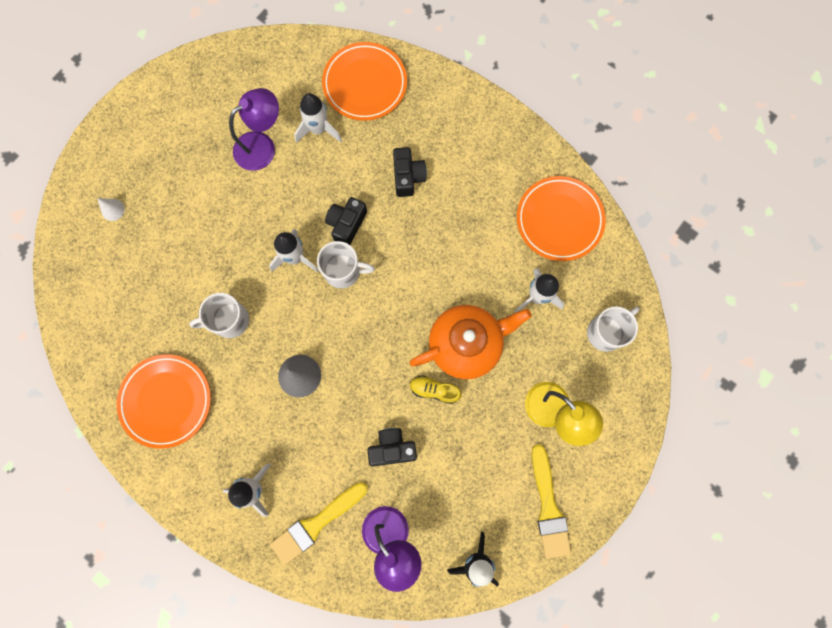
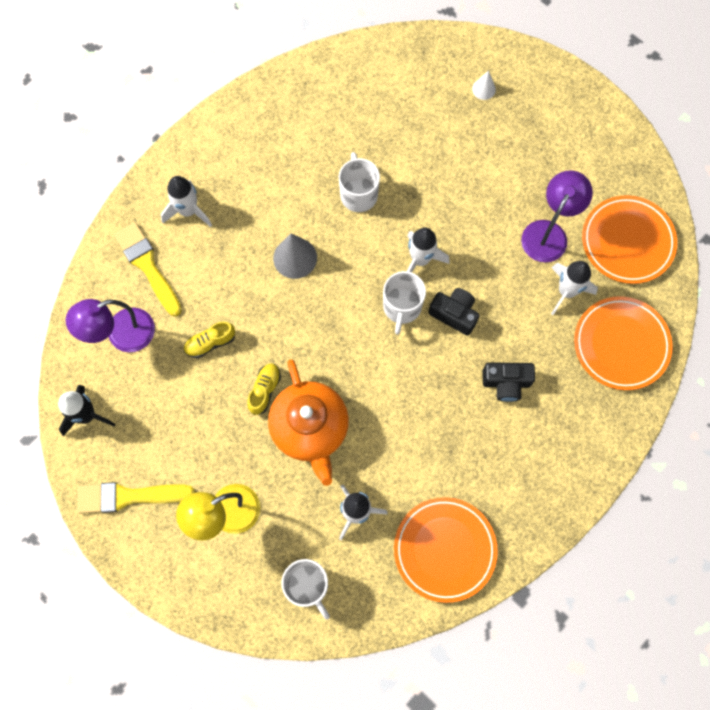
camera: 95 degrees right, 5 degrees down
orange plate [117,354,211,449] -> orange plate moved to [582,195,677,284]
purple lamp [229,88,279,171] -> purple lamp turned 120 degrees counterclockwise [521,170,593,263]
black camera [367,428,417,466] -> yellow shoe [184,322,235,358]

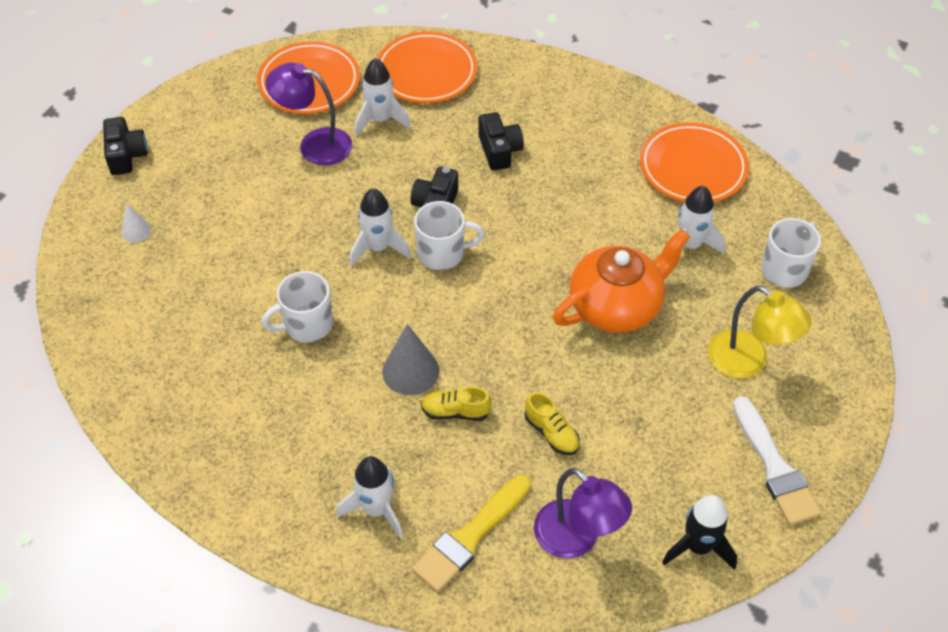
camera: 105 degrees left, 20 degrees down
yellow brush [77,482,195,513] -> white brush [733,396,821,525]
yellow shoe [247,364,281,415] -> yellow shoe moved to [421,387,492,421]
none -> black camera [103,117,148,175]

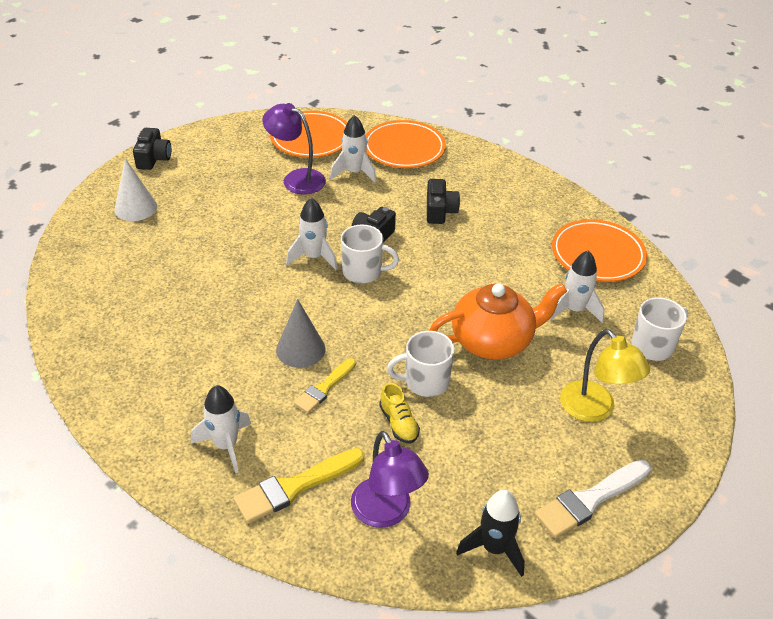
camera: 15 degrees right, 10 degrees down
white cone [121,204,151,243] -> white cone [114,159,157,221], size x1.77
white mug [262,271,333,343] -> white mug moved to [387,331,455,397]
yellow shoe [421,387,492,421] -> yellow brush [294,358,356,413]
white brush [733,396,821,525] -> white brush turned 60 degrees clockwise [534,460,651,538]

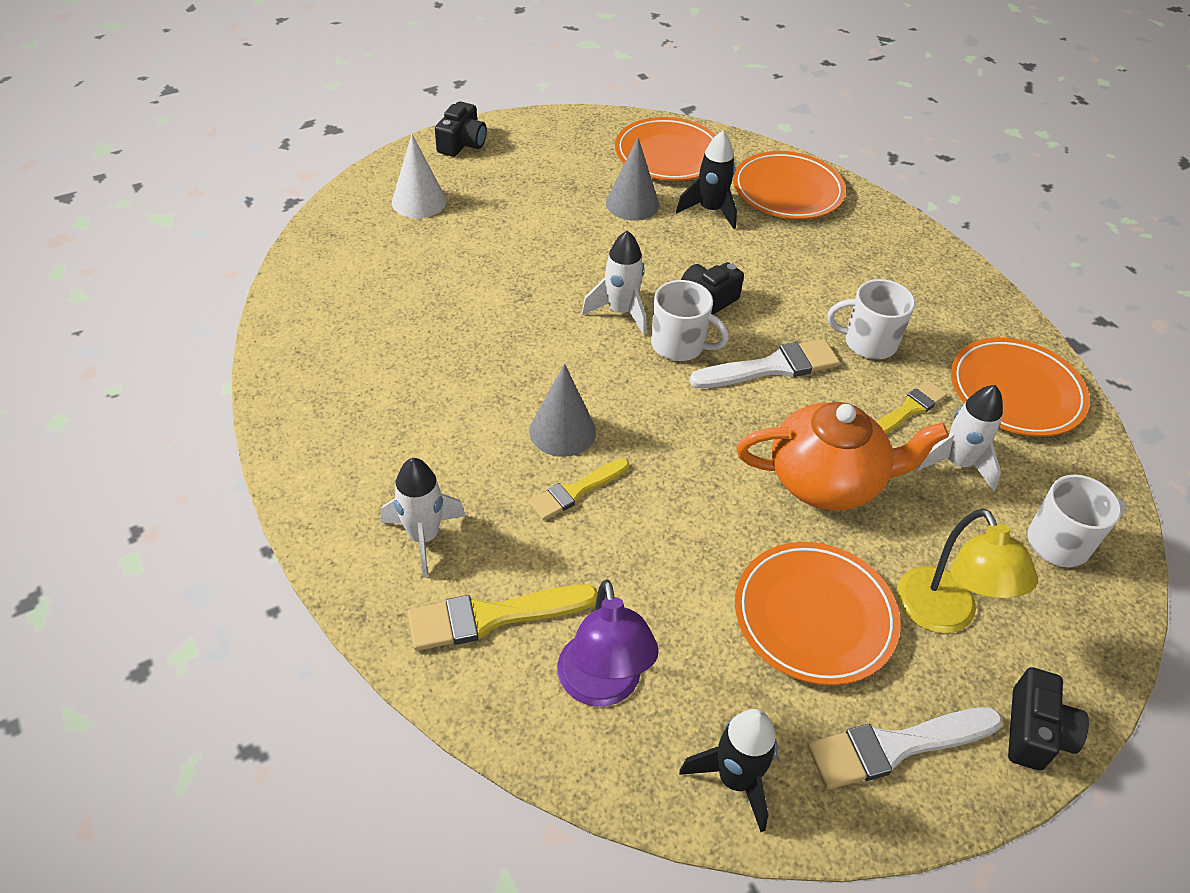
camera: 15 degrees right, 5 degrees up
purple lamp [262,103,326,195] -> grey cone [606,138,659,221]
white rocket [330,115,376,183] -> black rocket [676,131,737,229]
yellow shoe [379,383,420,443] -> none
white mug [387,331,455,397] -> white mug moved to [827,279,915,359]
black camera [427,179,460,224] -> black camera moved to [1008,667,1089,771]
none -> white brush [690,339,840,388]
none -> orange plate [735,542,900,685]
none -> yellow brush [877,381,948,434]

